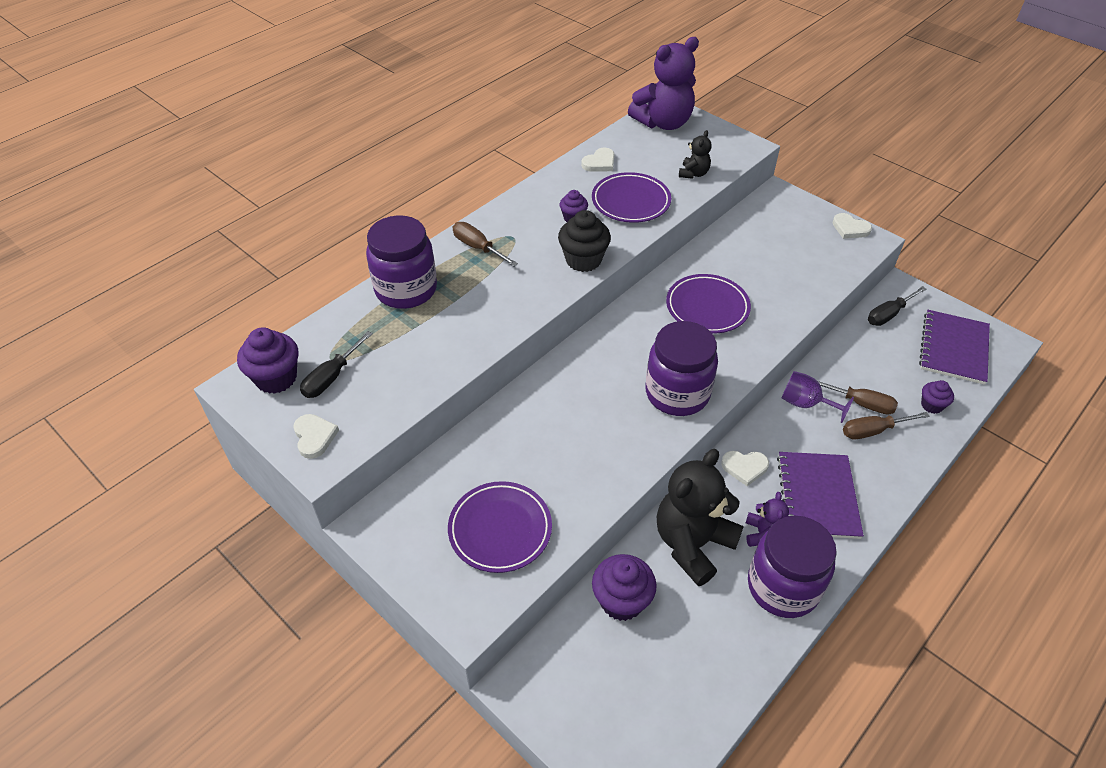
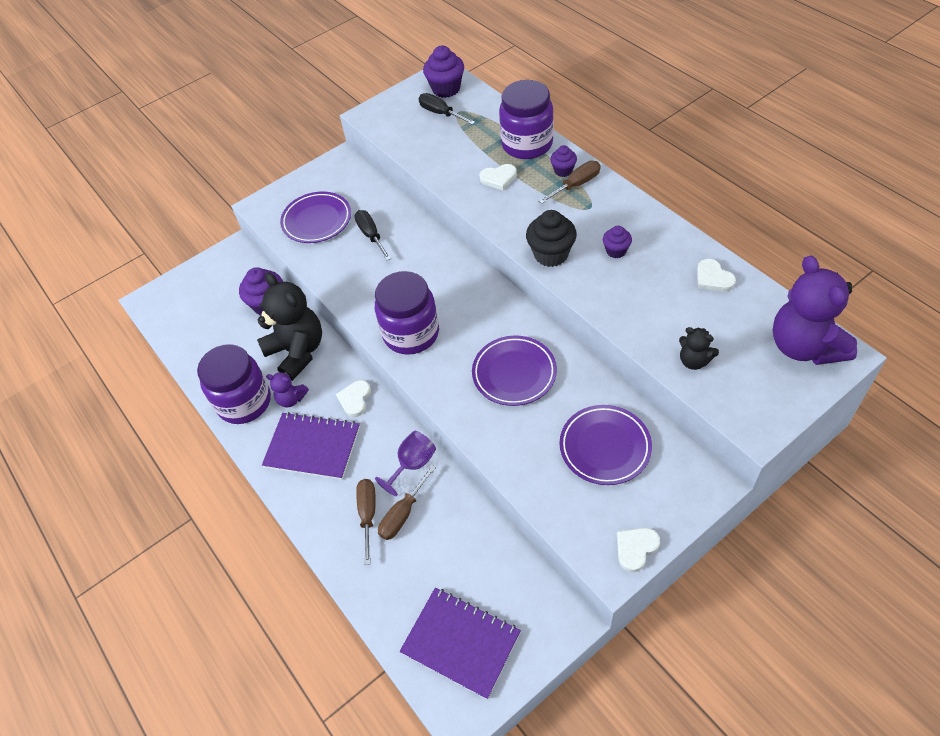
camera: 105 degrees right, 5 degrees up
white heart [293,414,339,459] -> white heart moved to [479,164,517,190]
purple plate [592,172,671,223] -> purple plate moved to [560,405,652,485]
black screwdriver [868,286,927,326] -> black screwdriver moved to [354,210,391,260]
purple cupcake [921,380,954,414] -> purple cupcake moved to [550,145,577,177]

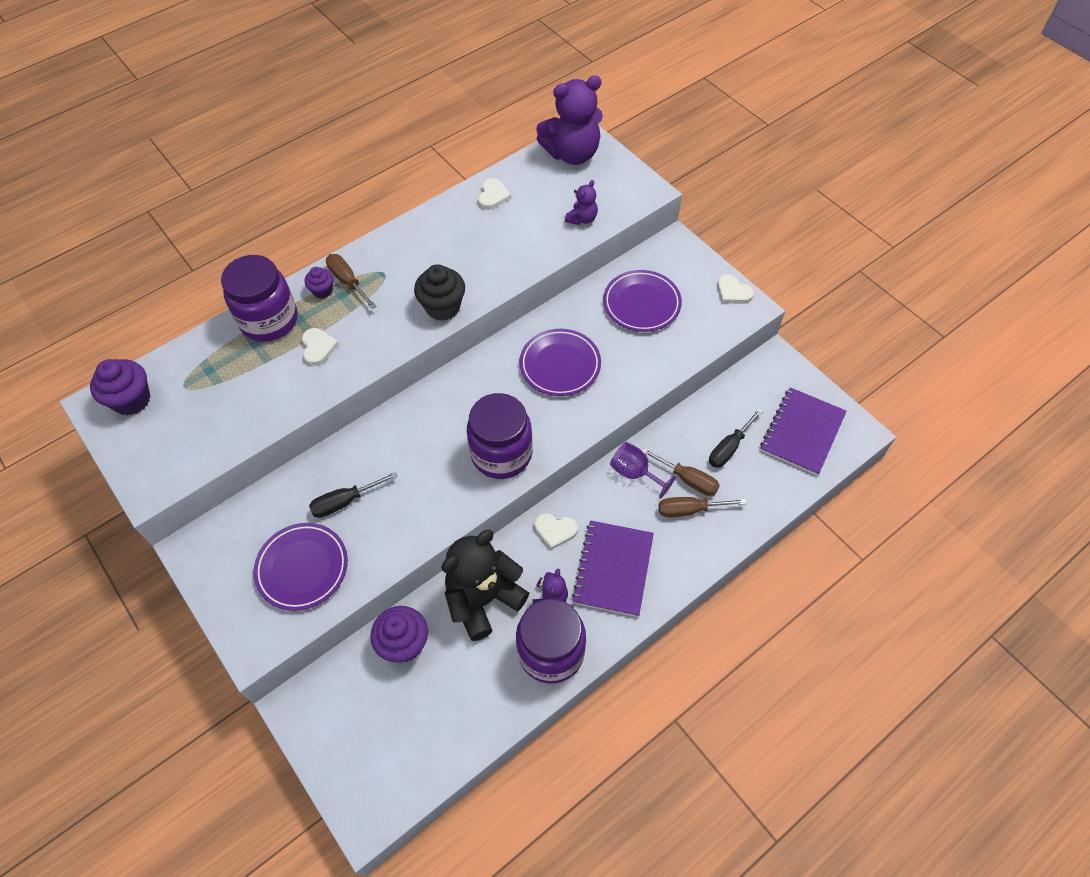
camera: 95 degrees left, 5 degrees up
black screwdriver [418,93,475,125] -> black screwdriver moved to [709,408,763,468]
purple cupcake [603,226,632,258] -> none
black teddy bear [679,327,719,370] -> purple teddy bear [565,180,598,225]
white heart [697,259,736,292] -> white heart turned 45 degrees counterclockwise [478,178,511,210]

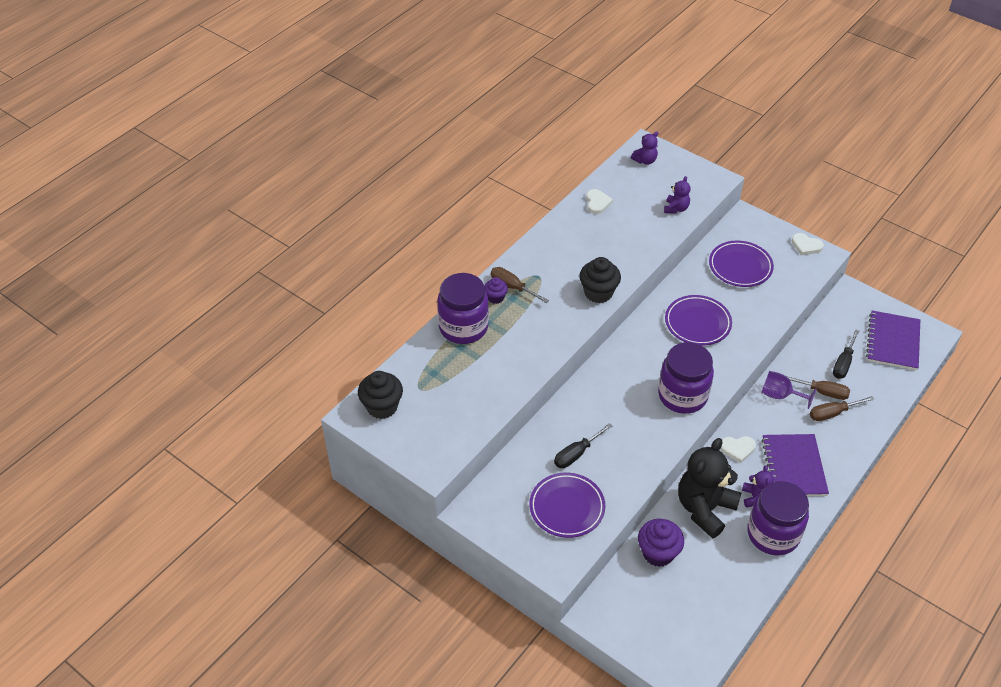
camera: 15 degrees left, 10 degrees down
purple cupcake [90,359,150,415] -> black cupcake [358,371,403,419]
white heart [302,328,339,366] -> none
purple teddy bear [536,75,603,165] -> purple teddy bear [631,132,658,165], size x0.47

